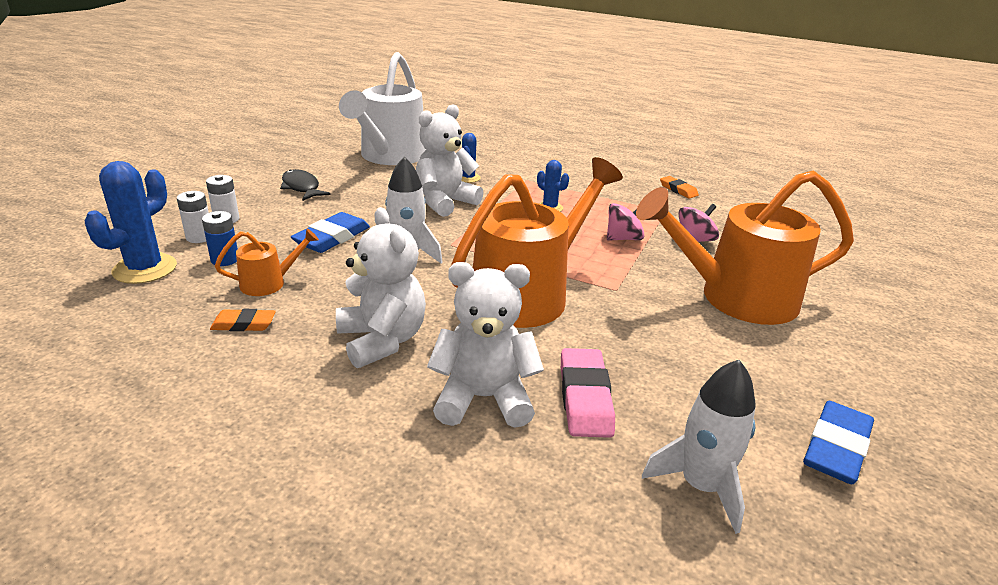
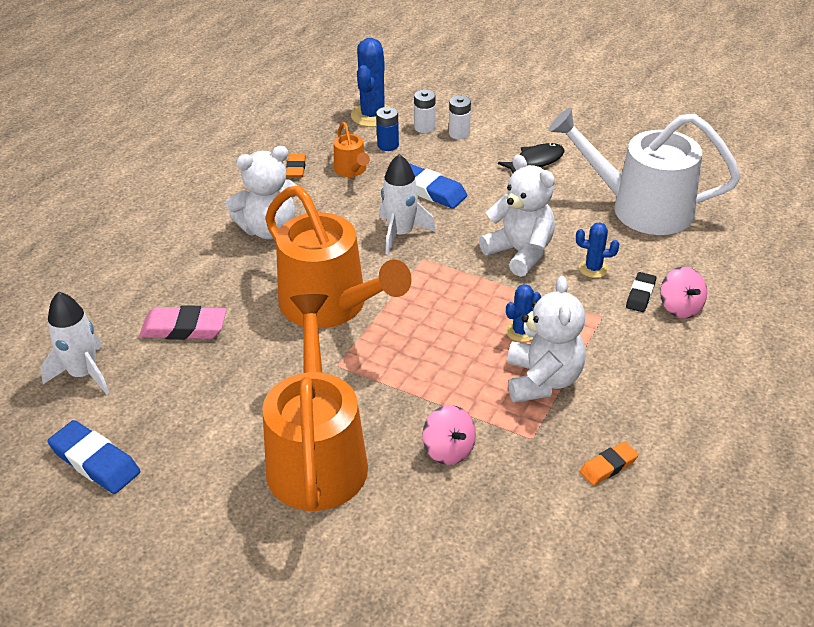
camera: 95 degrees right, 10 degrees up
blue cactus [85,161,177,284] -> blue cactus turned 75 degrees clockwise [351,38,389,127]
white teddy bear [427,262,544,428] -> white teddy bear moved to [507,276,585,403]
pink spinning top [607,203,645,241] -> pink spinning top moved to [660,267,707,319]
none -> black eraser [626,272,656,312]

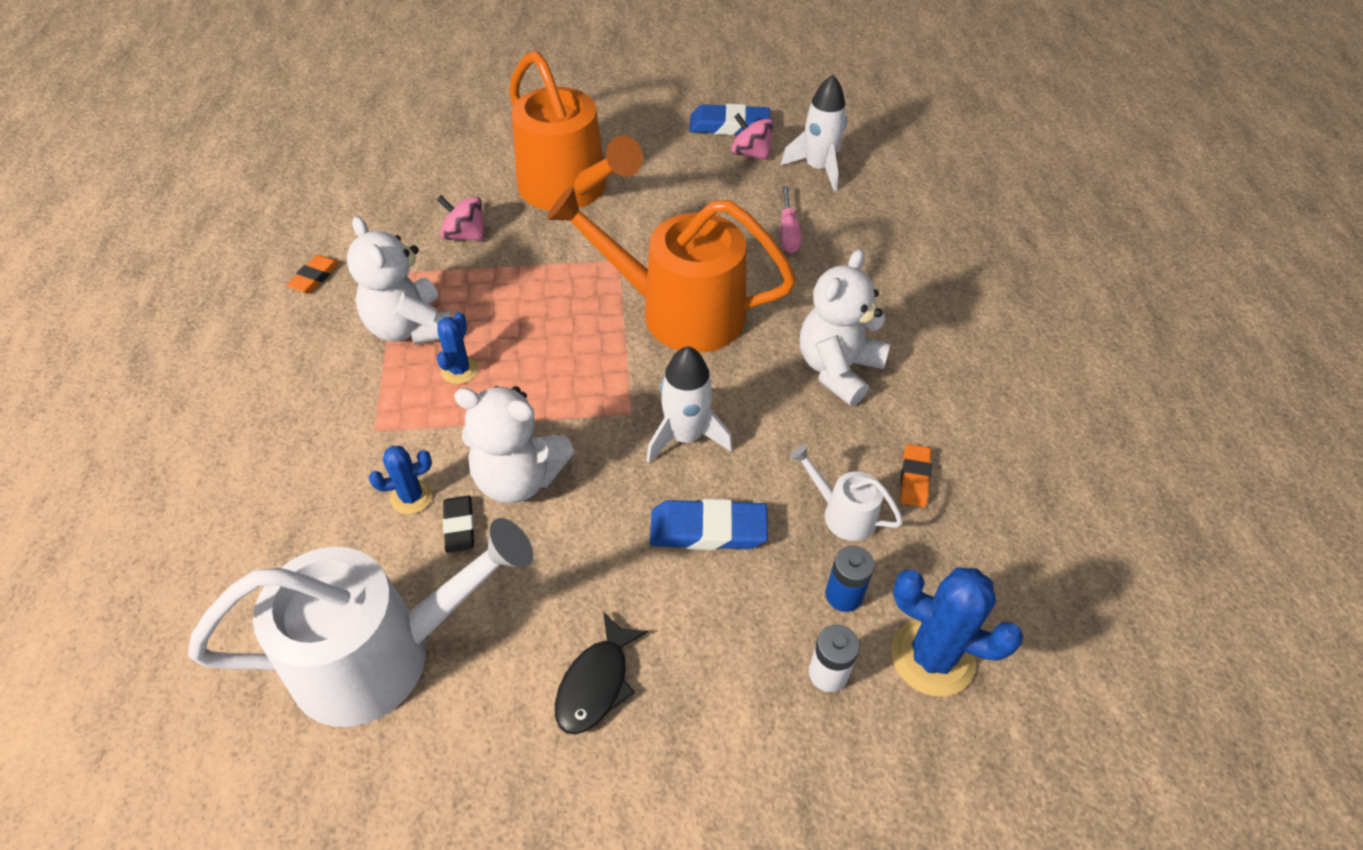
camera: 145 degrees right, 10 degrees up
pink eraser [139,305,227,340] -> pink screwdriver [780,187,802,253]
orange eraser [286,154,306,178] -> orange eraser turned 45 degrees clockwise [900,444,931,507]
orange watering can [334,122,370,177] -> white watering can [790,444,903,541]
blue cactus [351,38,389,127] -> blue cactus turned 45 degrees counterclockwise [891,567,1023,697]
white battery [449,96,471,139] -> none
black eraser [626,272,656,312] -> black eraser moved to [443,495,474,553]
pink spinning top [660,267,707,319] -> pink spinning top moved to [731,113,773,160]

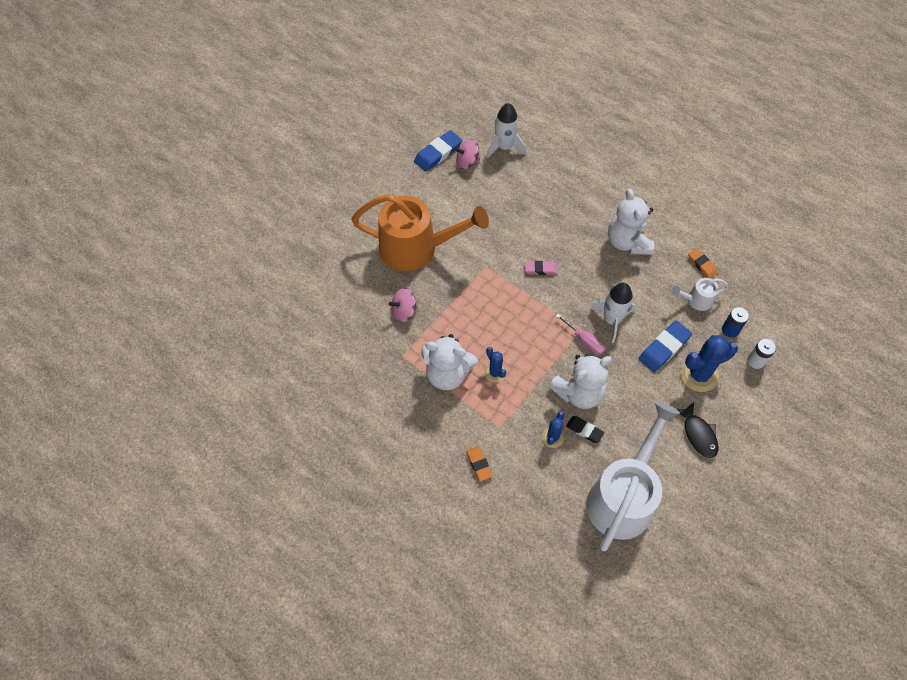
camera: 45 degrees left, 10 degrees up
orange eraser [286,255,340,293] -> orange eraser moved to [466,446,493,481]
orange watering can [546,186,796,353] -> pink eraser [525,261,557,275]
pink screwdriver [780,187,802,253] -> pink screwdriver moved to [556,313,606,355]
blue cactus [891,567,1023,697] -> blue cactus moved to [680,335,738,392]

